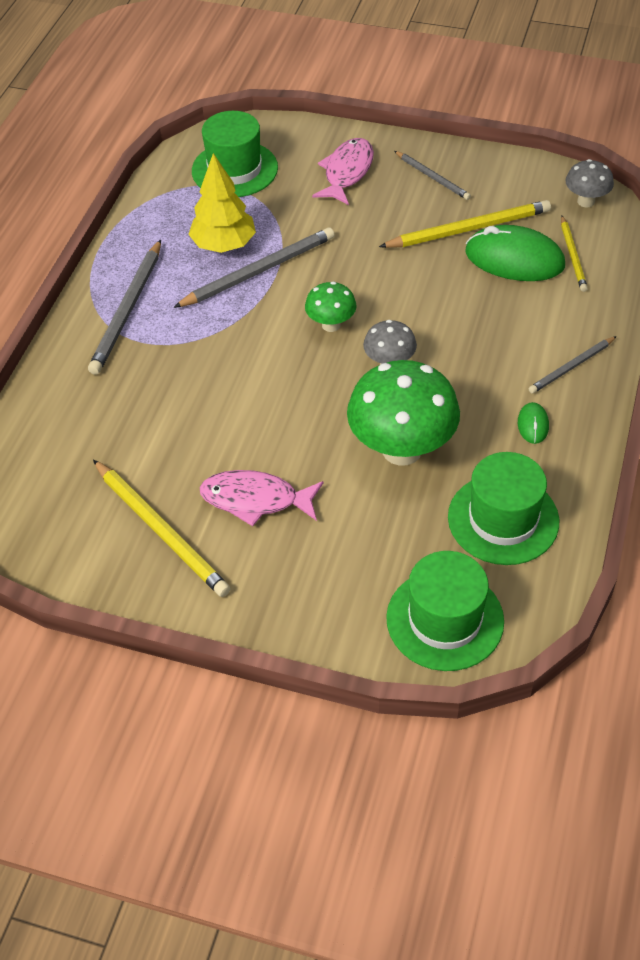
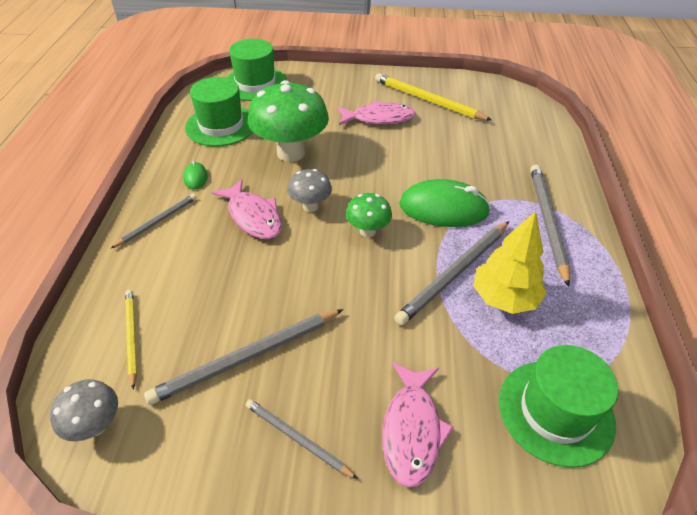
camera: 165 degrees right, 5 degrees down
yellow pencil [379,200,551,248] -> grey pencil [144,309,344,405]
green mouse [465,225,565,281] -> green mouse moved to [399,179,491,227]
none -> pink fish [211,179,282,239]

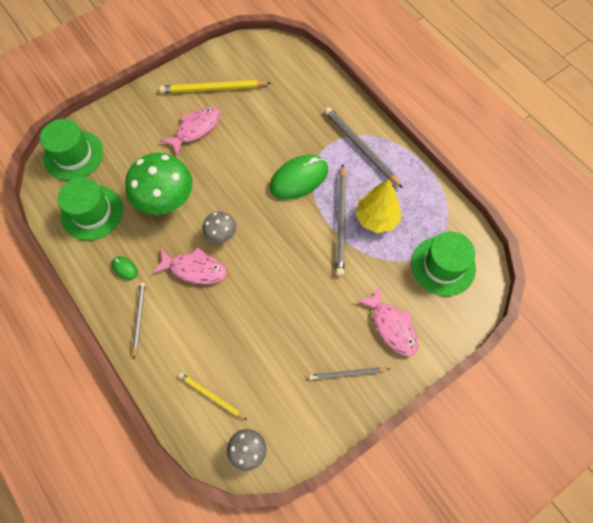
camera: 40 degrees left, 20 degrees up
grey pencil [144,309,344,405] -> none
green mushroom [346,193,392,237] -> none

